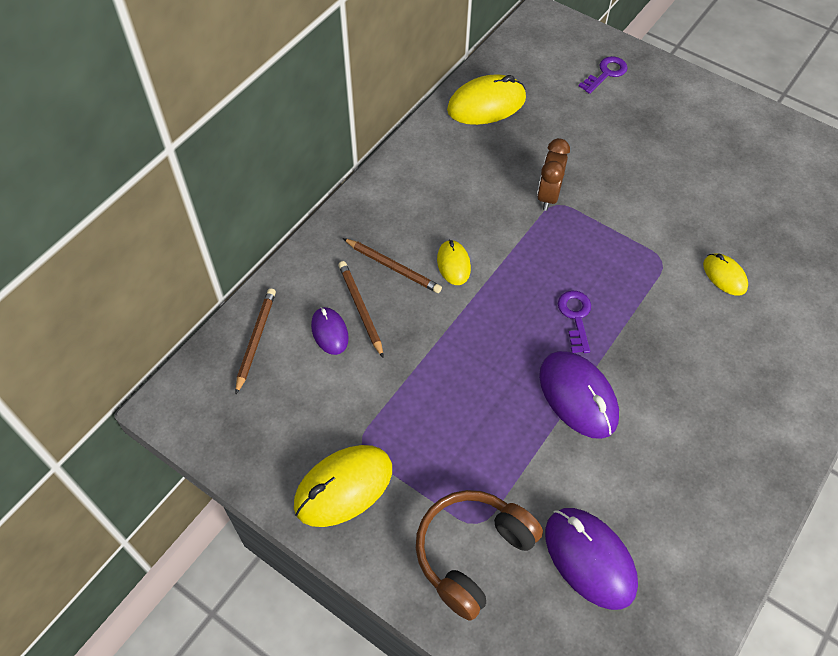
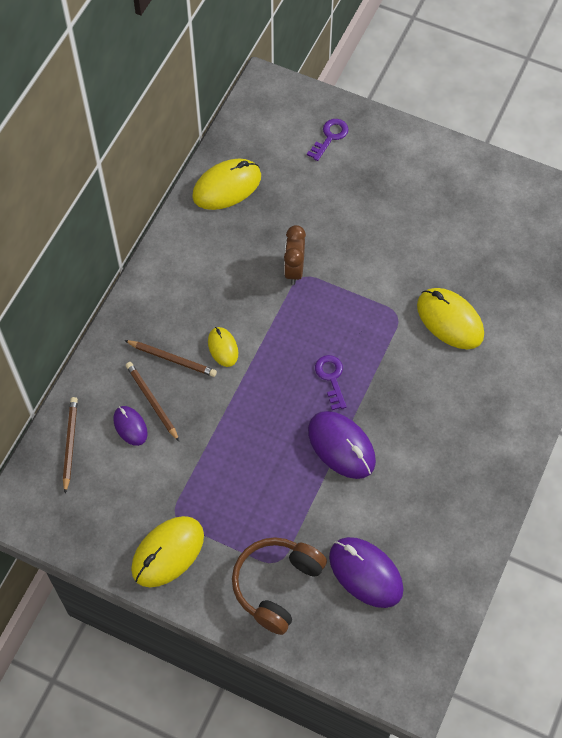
camera: 10 degrees left, 5 degrees up
yellow mouse [703,253,748,295] -> yellow mouse [417,288,484,349], size x1.77

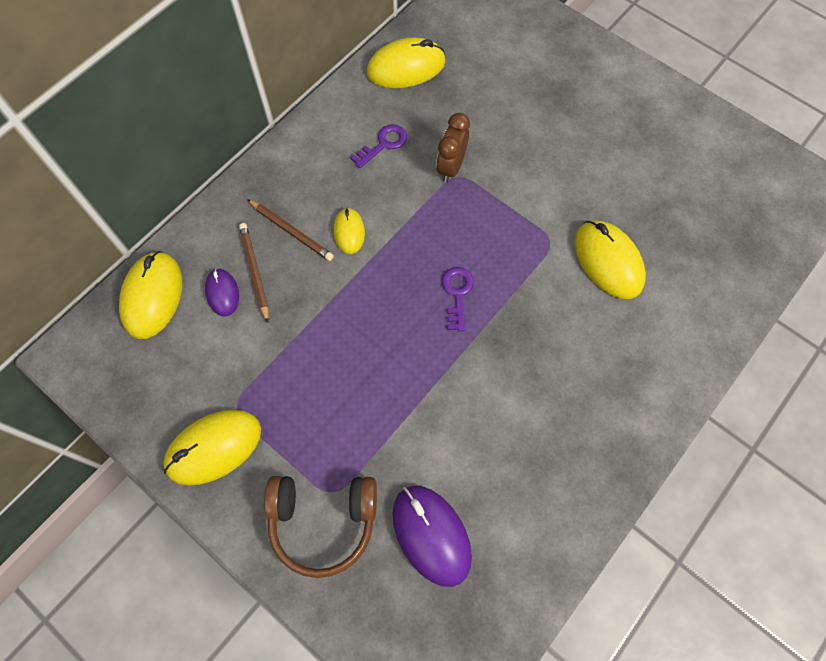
camera: 15 degrees right, 5 degrees up
brown pencil [63,397,78,493] -> yellow mouse [119,251,182,339]
brown headphones [232,537,327,635] -> brown headphones turned 135 degrees counterclockwise [264,476,377,578]
purple key [307,119,348,161] -> purple key moved to [350,124,407,168]
purple mouse [308,411,376,479] -> none

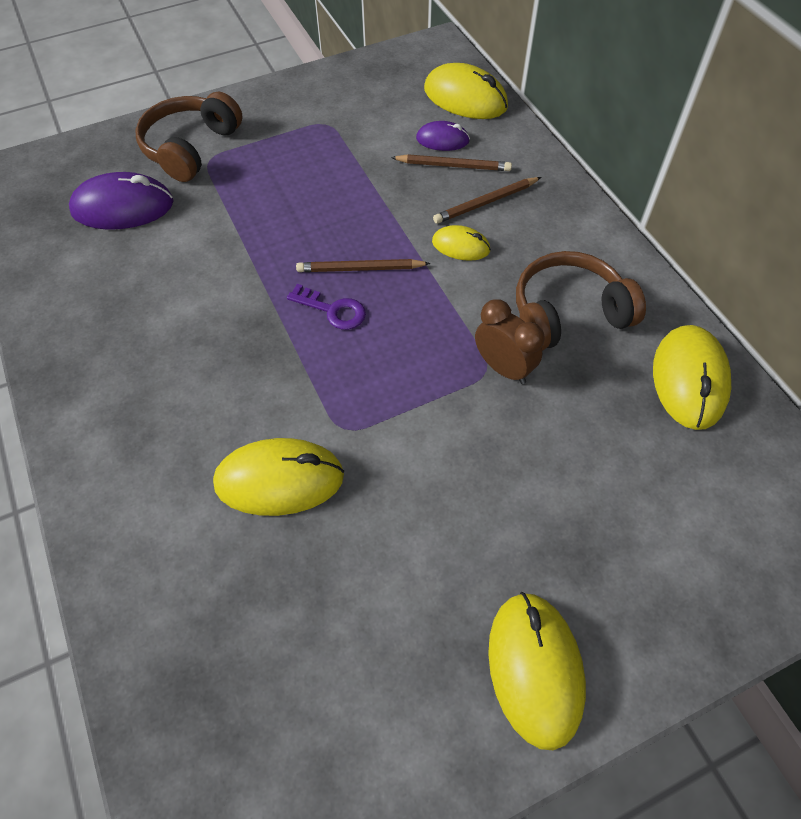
camera: 115 degrees right, 10 degrees down
yellow mouse [163,410,261,486] -> yellow mouse moved to [488,592,586,750]
purple key [350,124,407,168] -> brown headphones [516,251,646,351]
none -> brown pencil [296,259,431,272]

